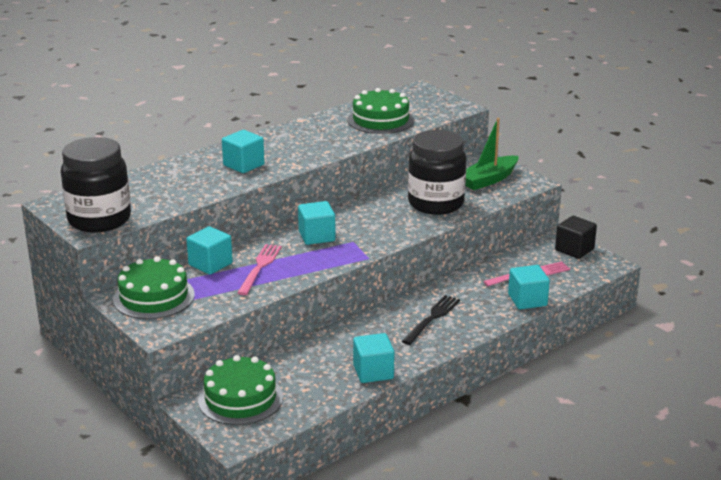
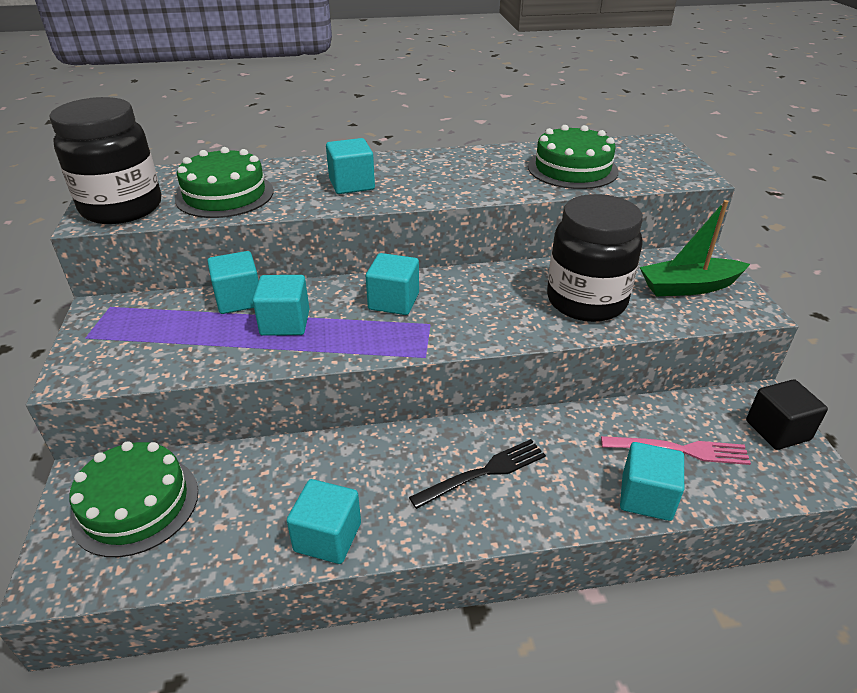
camera: 30 degrees right, 10 degrees up
green cake [113,256,195,319] -> green cake moved to [175,147,274,218]
pink fork [237,244,282,295] -> turquoise cube [253,275,309,336]

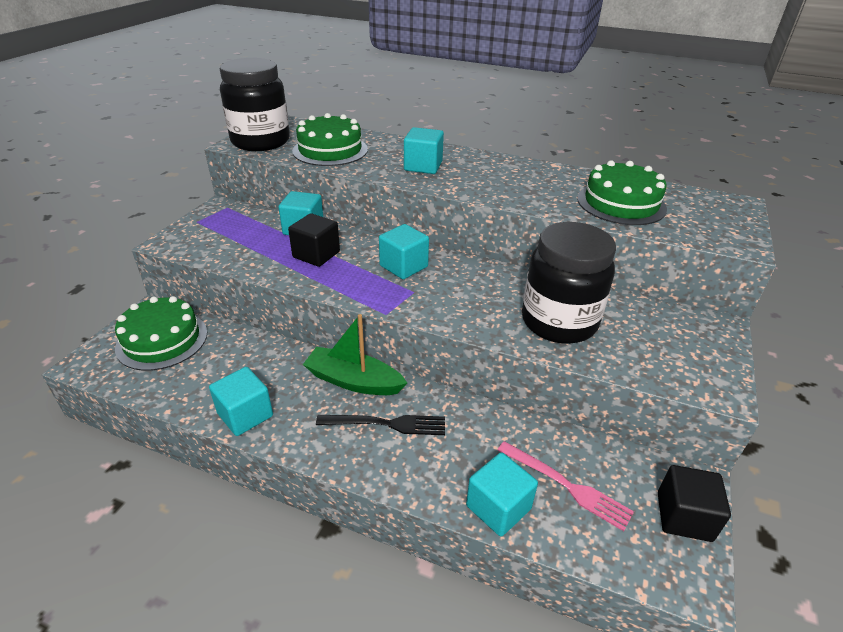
camera: 30 degrees right, 0 degrees up
turquoise cube [253,275,309,336] -> black cube [288,213,340,267]
green boat [640,200,750,296] -> green boat moved to [303,314,407,395]

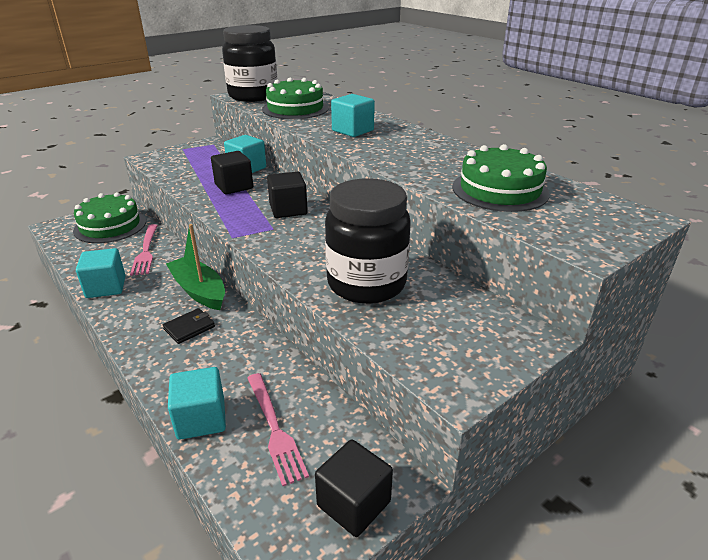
camera: 30 degrees right, 5 degrees down
black fork [316,415,445,435] -> black wallet [163,308,215,344]
turquoise cube [379,224,429,279] -> black cube [267,172,308,218]
none -> pink fork [130,224,158,276]

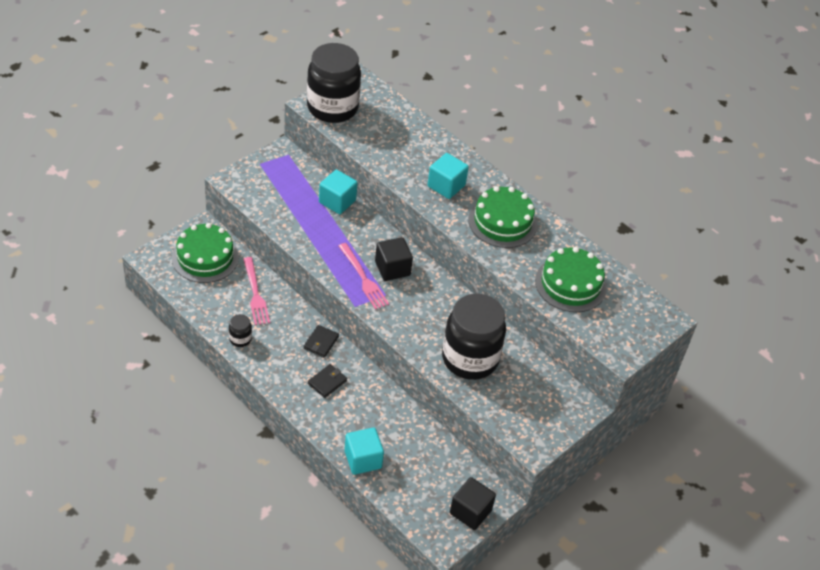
camera: 10 degrees left, 15 degrees up
turquoise cube [76,248,126,298] -> black jar [229,314,252,347]
green boat [166,224,225,310] -> black wallet [304,325,339,357]
black cube [211,151,253,194] -> none
pink fork [247,373,309,486] -> pink fork moved to [339,243,389,309]
green cake [262,78,329,119] -> green cake moved to [468,186,537,248]

